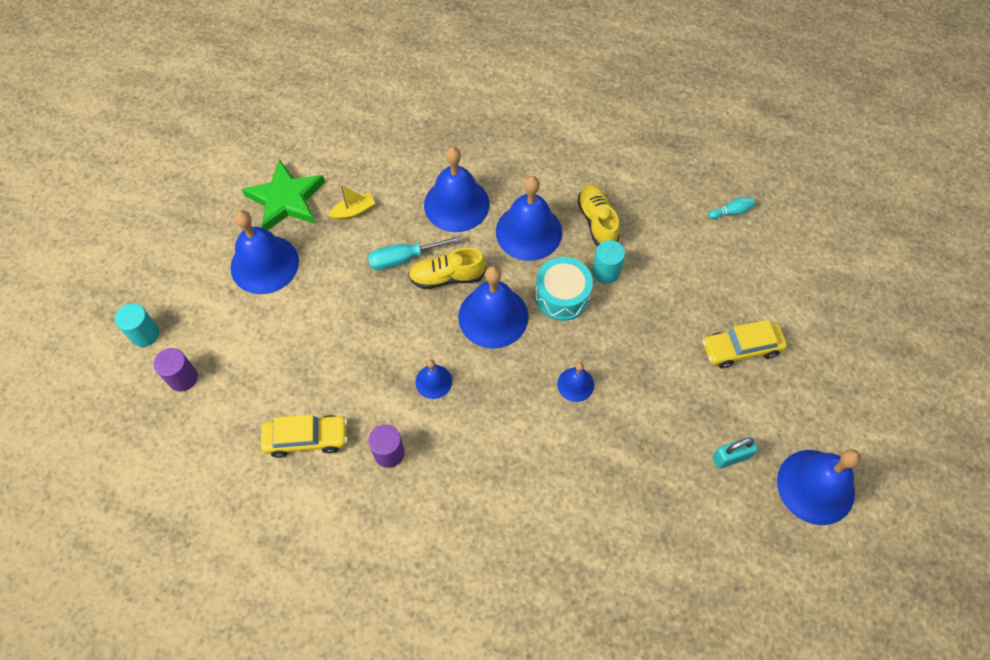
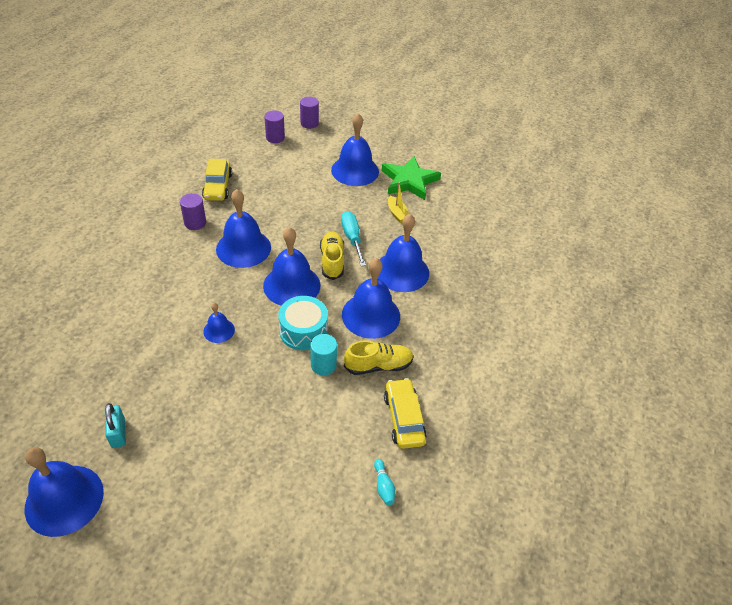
camera: 90 degrees right, 15 degrees down
turquoise cylinder [115,303,159,347] -> purple cylinder [300,97,319,129]
blue bell [415,359,452,399] -> blue bell [216,189,271,268], size x1.97
yellow car [702,320,787,368] -> yellow car moved to [384,378,427,449]

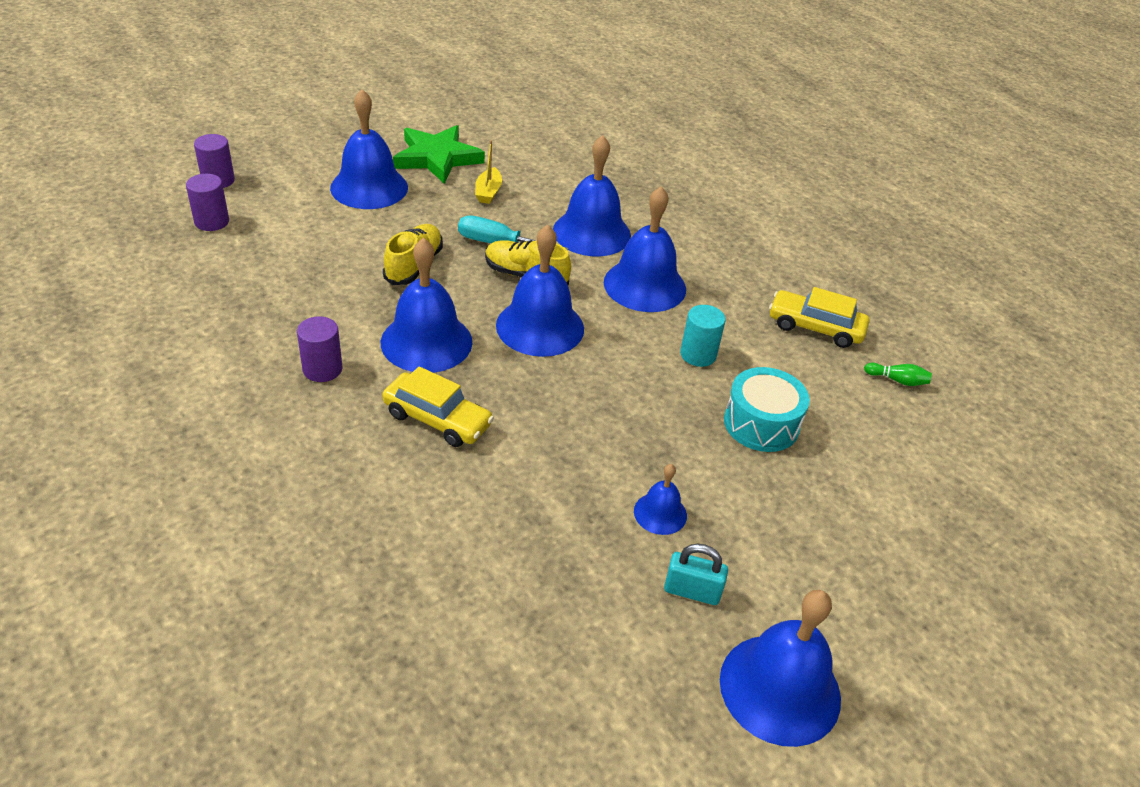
camera: 60 degrees left, 5 degrees down
yellow car [202,159,232,201] -> yellow car moved to [382,366,494,447]
blue bell [203,303,235,343] -> blue bell moved to [634,464,687,535]
turquoise drum [278,296,328,350] -> turquoise drum moved to [724,367,810,452]
yellow shoe [344,340,414,375] -> yellow shoe moved to [383,224,443,285]
turquoise bowling pin [374,459,395,505] -> green bowling pin [864,363,932,386]
yellow boat [388,182,409,223] -> yellow boat turned 90 degrees clockwise [475,140,502,204]

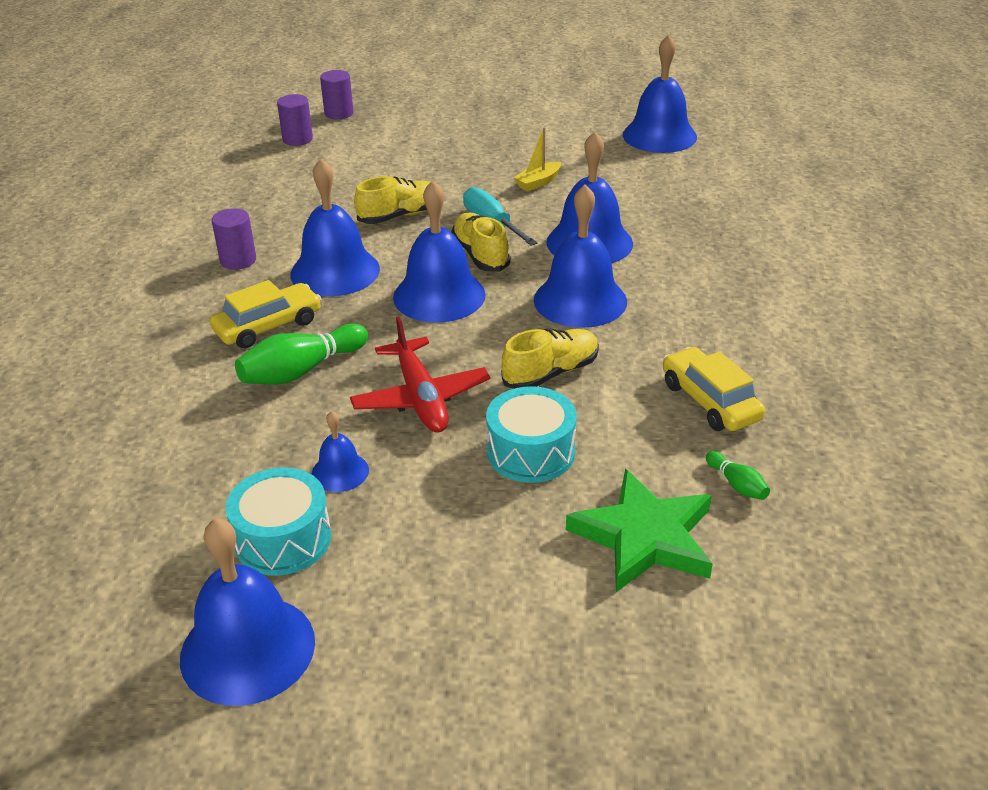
camera: 45 degrees right, 5 degrees down
blue bell [330,89,408,209] -> blue bell moved to [623,35,697,153]
yellow car [382,366,494,447] -> yellow car turned 105 degrees counterclockwise [210,280,321,348]
green star [393,125,485,184] -> green star moved to [566,469,713,592]
turquoise padlock [664,544,728,605] -> turquoise drum [226,467,331,576]
turquoise cylinder [680,305,726,367] -> yellow shoe [501,329,599,389]
none -> green bowling pin [235,323,368,385]
none -> red plane [350,316,490,433]

